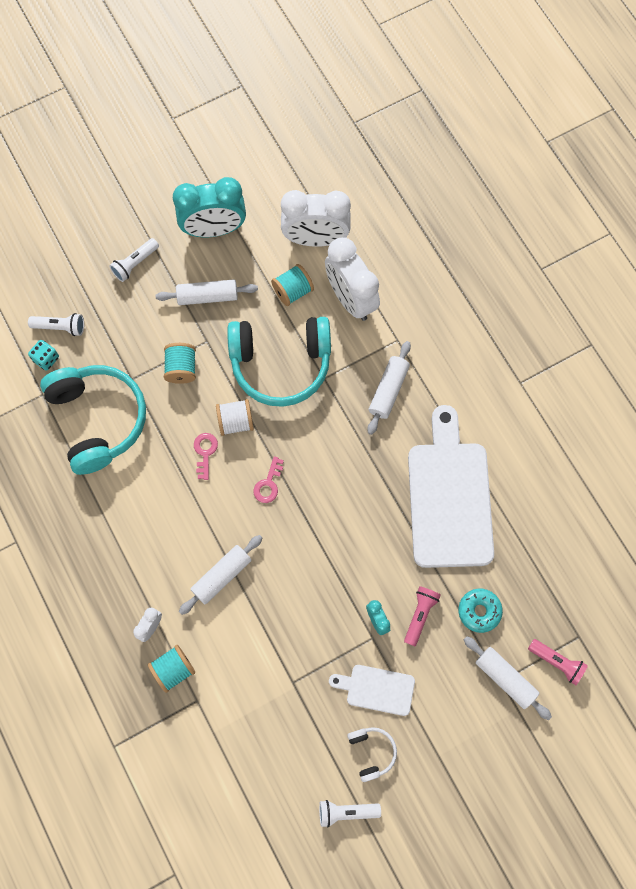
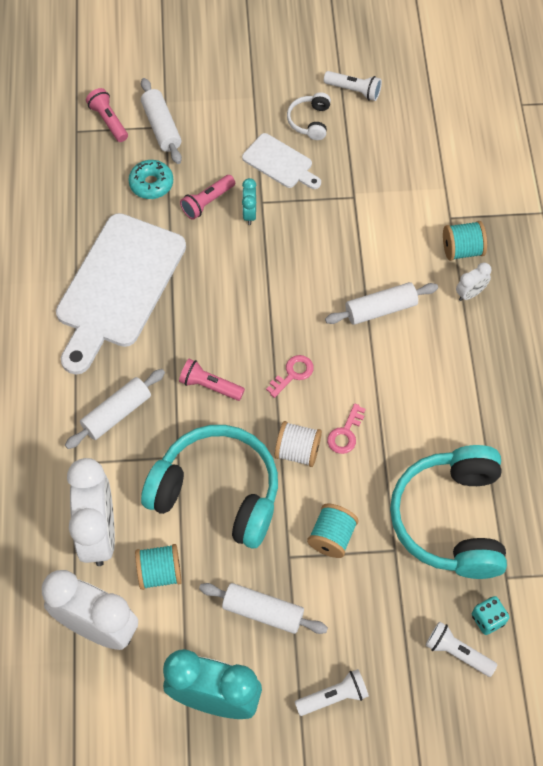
camera: 155 degrees left, 10 degrees down
none -> pink flashlight [179,359,245,401]

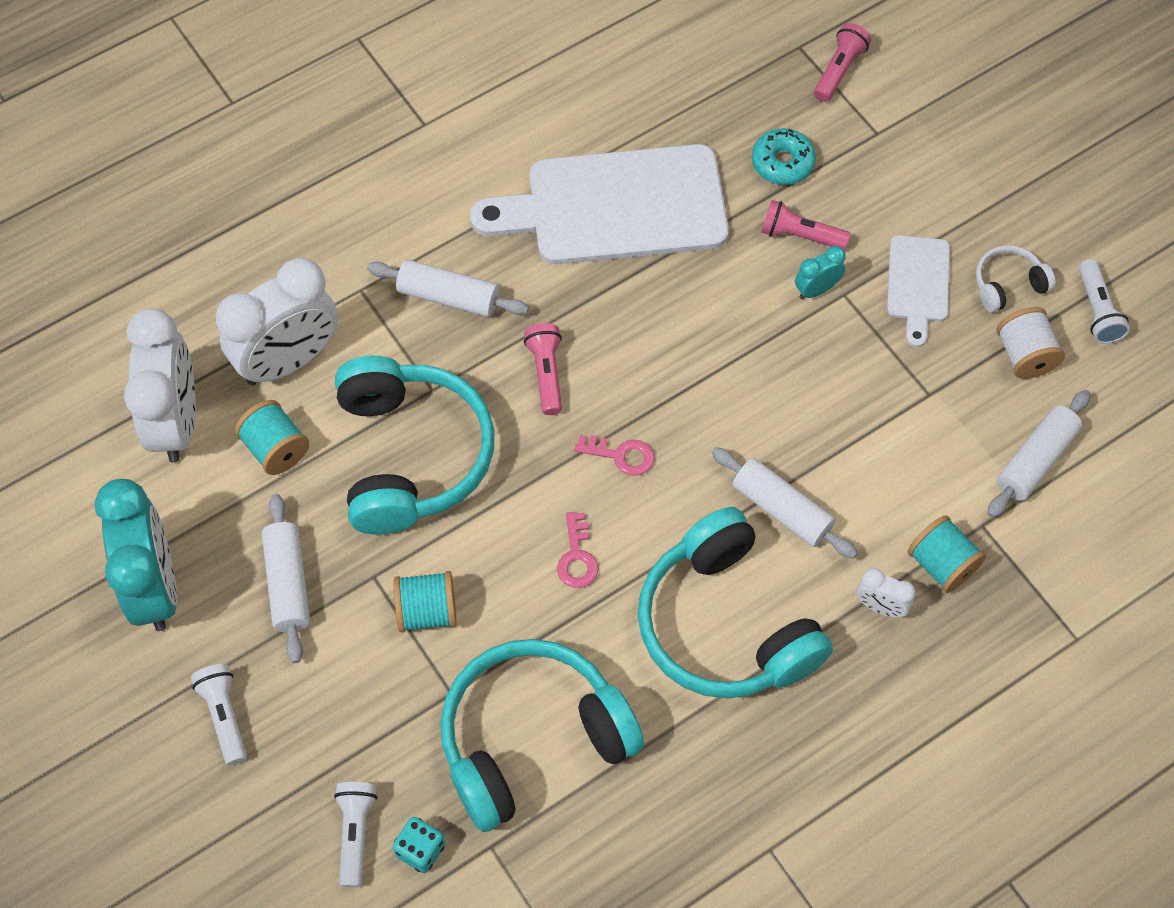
camera: 60 degrees right, 0 degrees up
white rolling pin [141,78,182,164] -> white rolling pin moved to [987,390,1091,518]
white spool [275,421,322,467] -> white spool moved to [997,307,1065,379]
white flashlight [295,669,369,716] -> white flashlight turned 150 degrees counterclockwise [191,664,247,765]
pink key [327,403,366,454] -> pink key turned 90 degrees counterclockwise [557,512,599,588]
none -> turquoise headphones [638,507,833,699]

